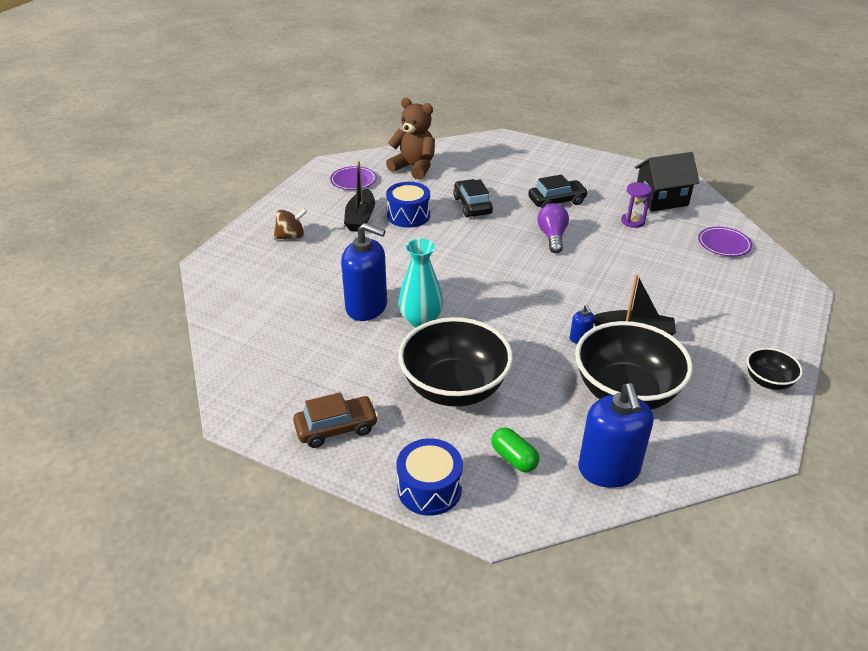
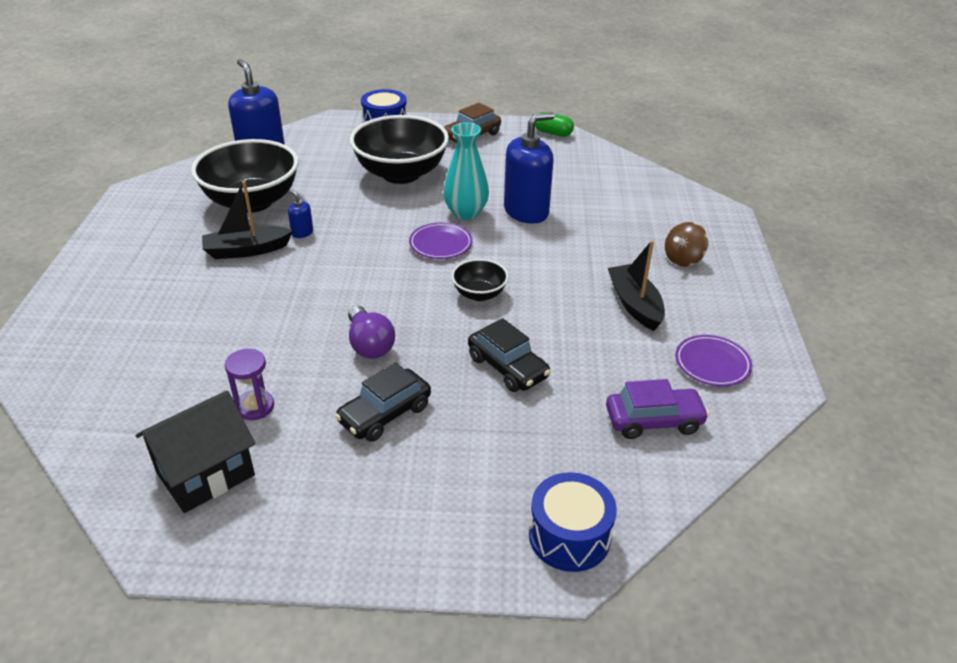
camera: 155 degrees right, 0 degrees up
blue soap dispenser [341,223,387,321] -> blue soap dispenser turned 150 degrees clockwise [504,112,555,224]
brown teddy bear [386,98,435,180] -> purple car [606,379,709,439]
blue drum [386,182,430,228] -> blue drum moved to [529,472,617,572]
green capsule [491,427,539,472] -> green capsule moved to [535,112,574,137]
purple plate [698,227,752,257] -> purple plate moved to [409,222,473,259]
black bowl [747,348,803,390] -> black bowl moved to [451,259,508,301]

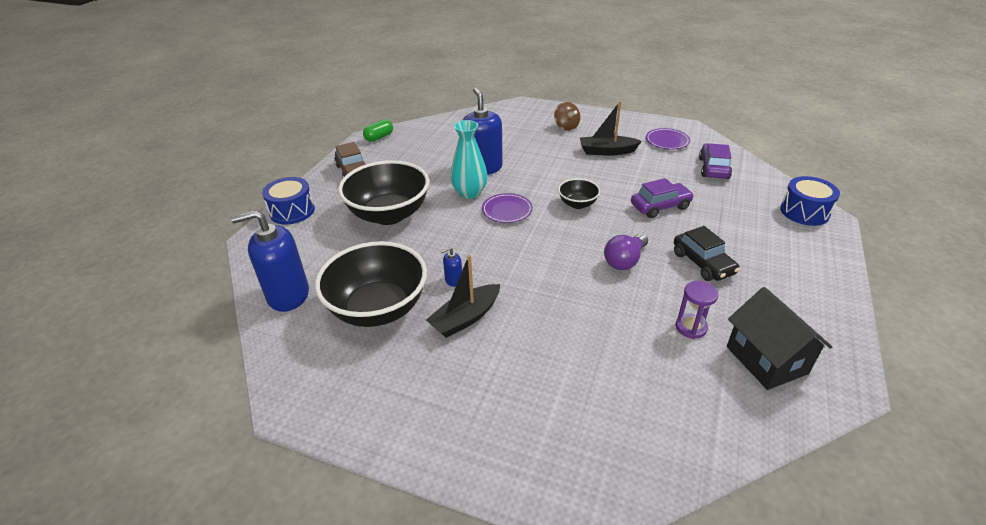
camera: 70 degrees left, 0 degrees up
black boat [202,181,293,259] -> black boat turned 45 degrees clockwise [426,255,500,338]
purple light bulb [348,305,395,359] -> purple light bulb turned 135 degrees clockwise [604,233,648,270]
black car [468,318,551,392] -> purple car [631,178,694,218]

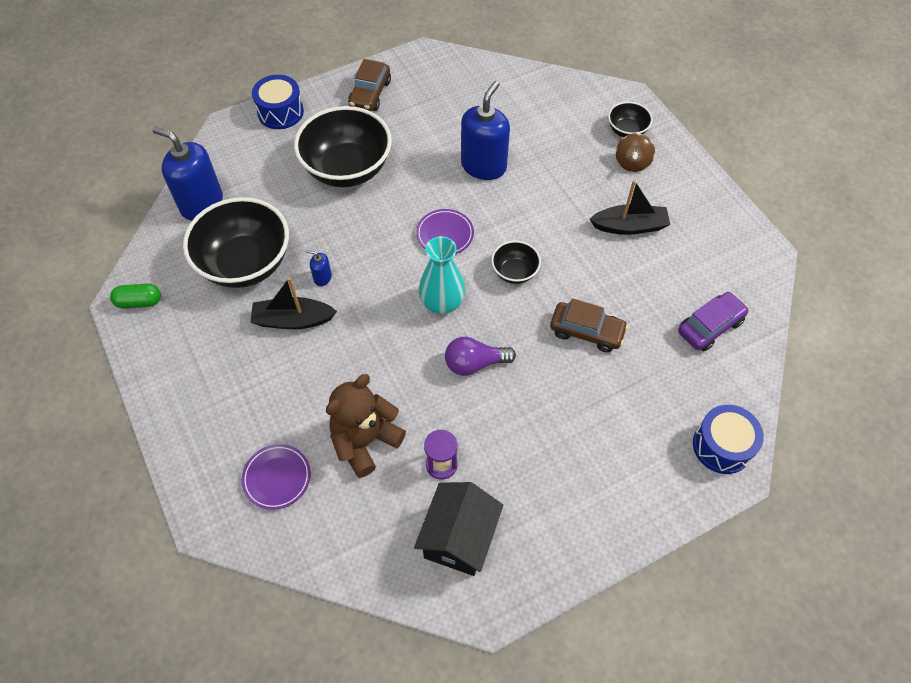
camera: 40 degrees right, 20 degrees up
green capsule [363,119,393,142] -> green capsule moved to [110,284,161,309]
turquoise vase [451,120,488,199] -> turquoise vase moved to [419,236,465,314]
black boat [580,101,642,155] -> black boat turned 135 degrees clockwise [590,180,670,235]
purple car [631,178,694,218] -> brown car [550,298,628,352]
purple plate [646,128,690,150] -> purple plate moved to [241,444,311,510]
black car [674,226,740,281] -> none
none -> brown teddy bear [326,374,406,478]
none -> black bowl [608,102,653,137]

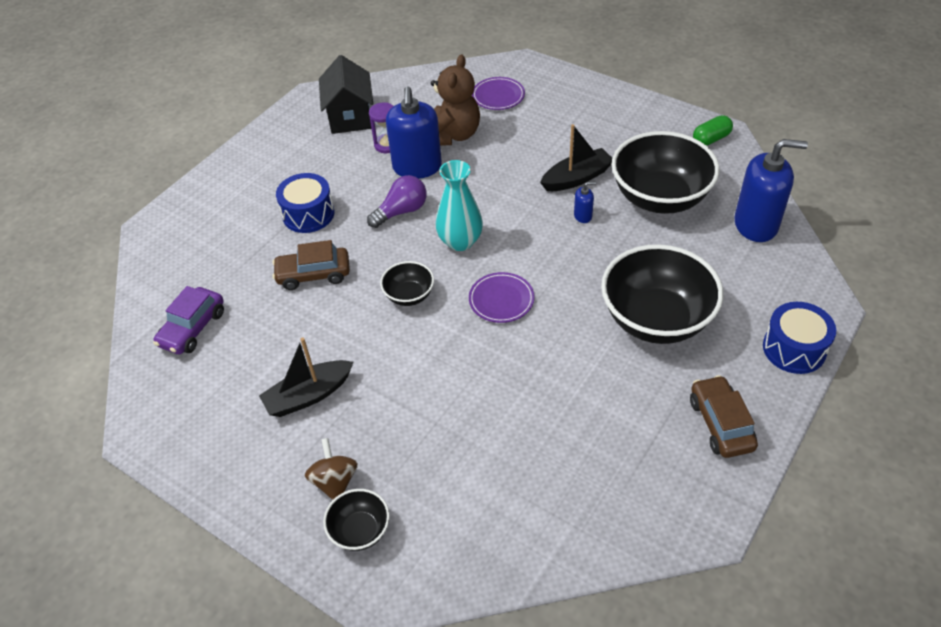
camera: 155 degrees right, 10 degrees down
blue soap dispenser [461,81,510,180] -> blue soap dispenser moved to [386,86,442,179]
blue drum [693,405,764,474] -> blue drum moved to [276,173,334,233]

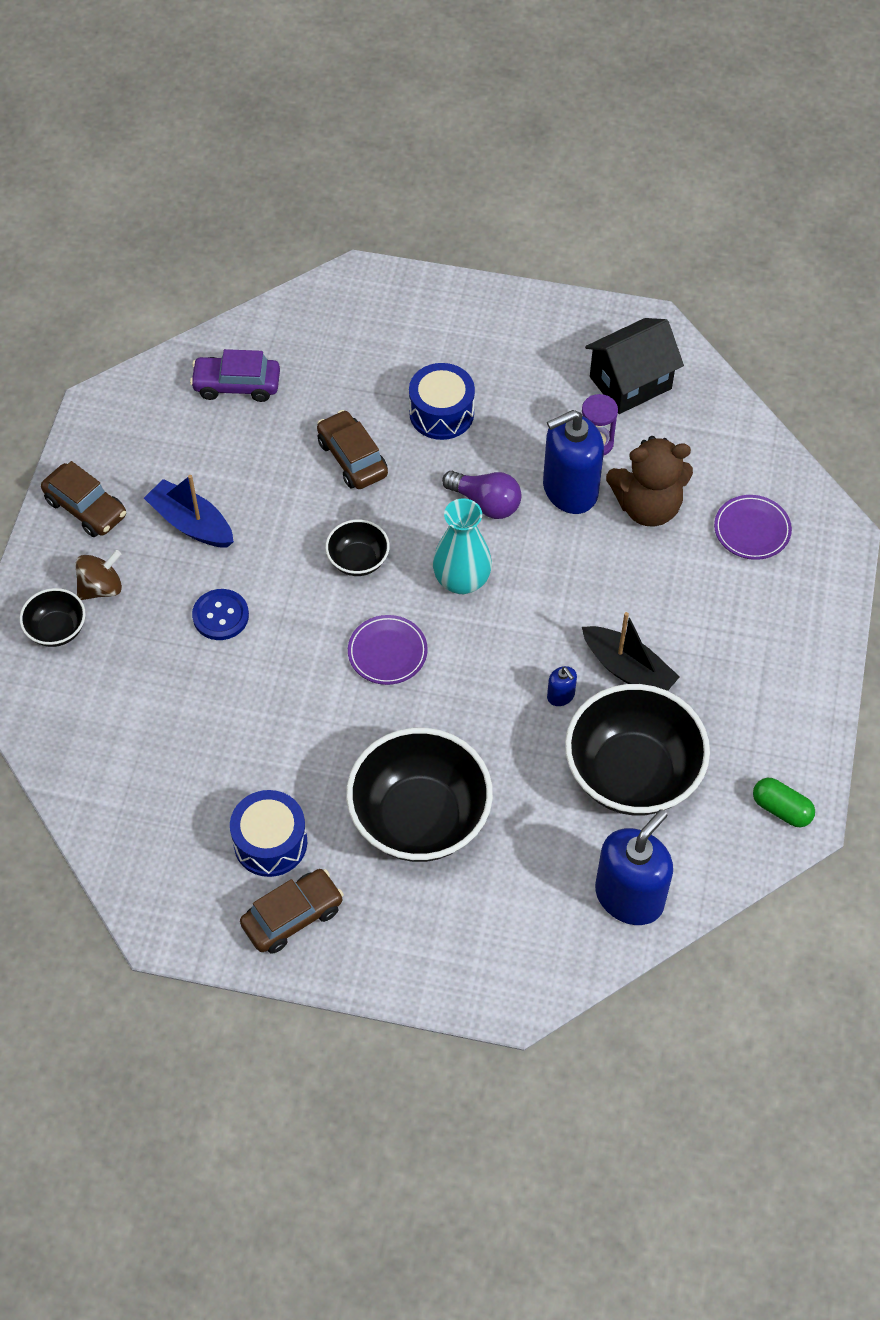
camera: 65 degrees right, 10 degrees up
black boat [259,338,353,417] -> blue boat [144,475,234,548]
blue soap dispenser [734,139,808,242] -> blue soap dispenser turned 120 degrees counterclockwise [595,809,673,925]
blue drum [763,302,836,374] -> blue drum moved to [230,790,307,877]
none -> brown car [41,461,126,537]
none -> blue button [192,589,249,640]

